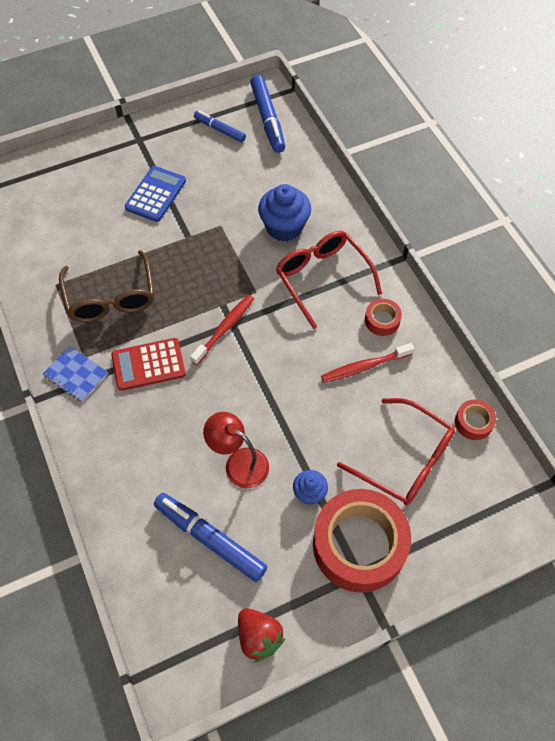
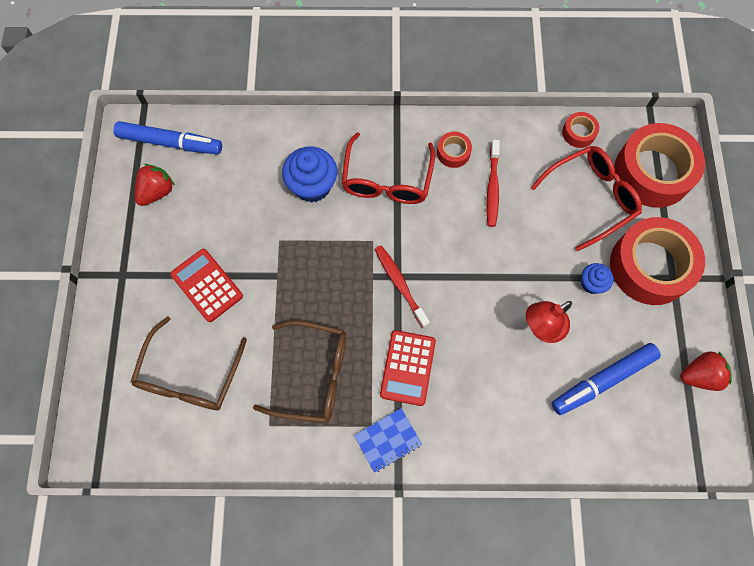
camera: 65 degrees left, 10 degrees up
blue calculator [125,166,186,222] -> red calculator [170,249,243,322]
blue marker [194,111,246,142] -> red strawberry [135,164,175,206]
red glasses [276,231,382,329] -> red glasses turned 75 degrees counterclockwise [341,132,435,204]
none -> brown glasses [131,316,247,410]
none -> red tape [614,123,705,208]

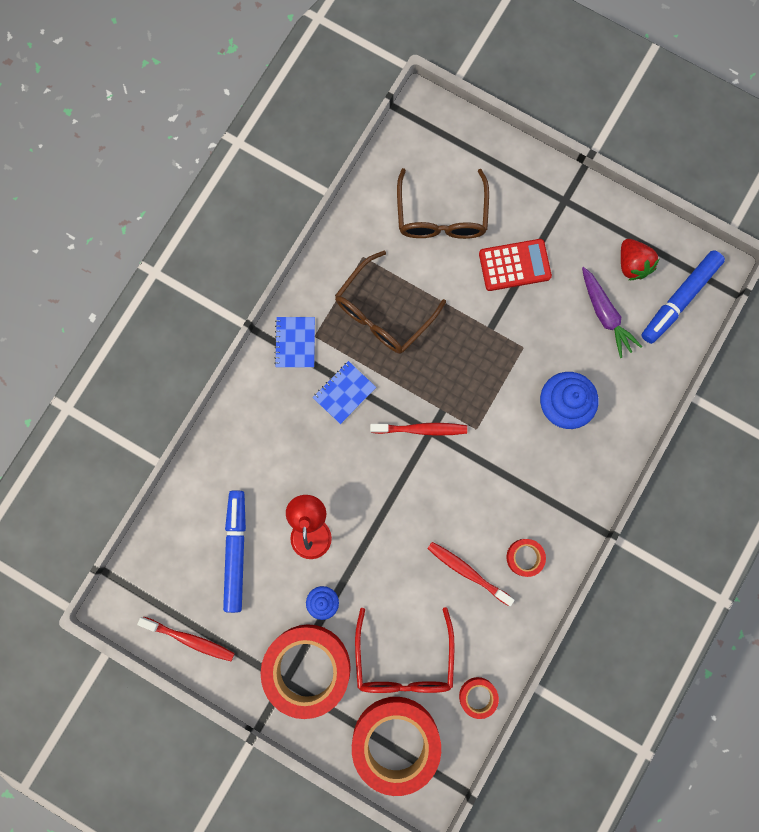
camera: 120 degrees right, 10 degrees up
brown glasses [131,316,247,410] -> brown glasses turned 135 degrees counterclockwise [397,168,489,239]
red glasses [341,132,435,204] -> none
red calculator [380,330,436,406] -> blue notebook [313,361,376,424]
red strawberry [680,352,732,391] -> red toothbrush [137,617,235,661]
none -> purple carrot [582,267,642,358]

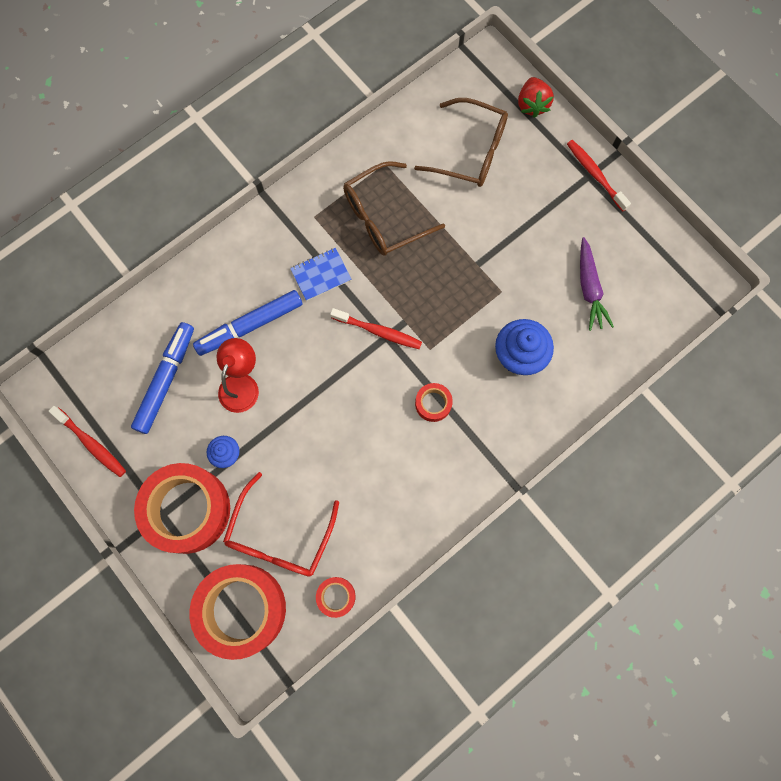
camera: 20 degrees right, 5 degrees down
blue notebook [274,317,315,368] -> none
brown glasses [397,168,489,239] -> brown glasses turned 90 degrees counterclockwise [414,98,508,187]
red toothbrush [427,542,515,606] -> red toothbrush moved to [567,140,631,211]
red calculator [479,239,552,291] -> none
red tape [506,539,546,577] -> red tape moved to [415,383,453,422]
red strawberry [621,239,659,280] -> red strawberry moved to [518,77,554,118]
blue marker [641,250,725,344] -> blue marker moved to [193,290,303,356]

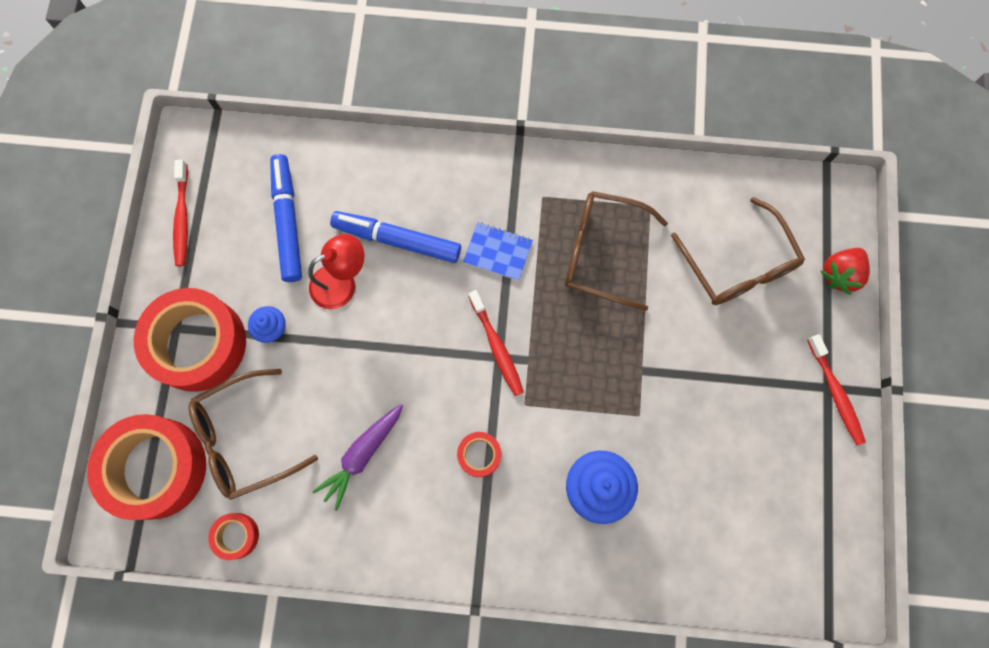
camera: 45 degrees right, 0 degrees up
blue marker [131,322,194,434] -> blue marker turned 75 degrees counterclockwise [270,154,302,282]
red glasses [223,472,339,577] -> brown glasses [188,369,318,500]
red toothbrush [567,140,631,211] -> red toothbrush turned 150 degrees clockwise [807,334,866,446]
purple carrot [580,237,614,331] -> purple carrot moved to [313,404,403,511]

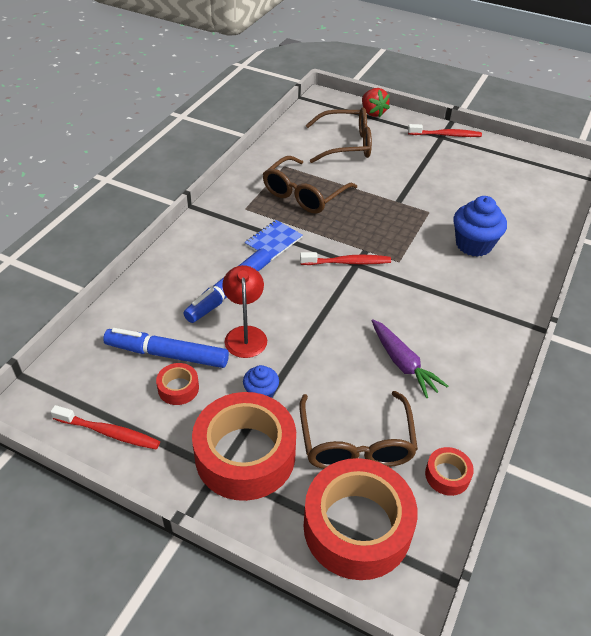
camera: 70 degrees left, 30 degrees down
red tape [457,432,501,477] -> red tape moved to [156,363,199,405]

